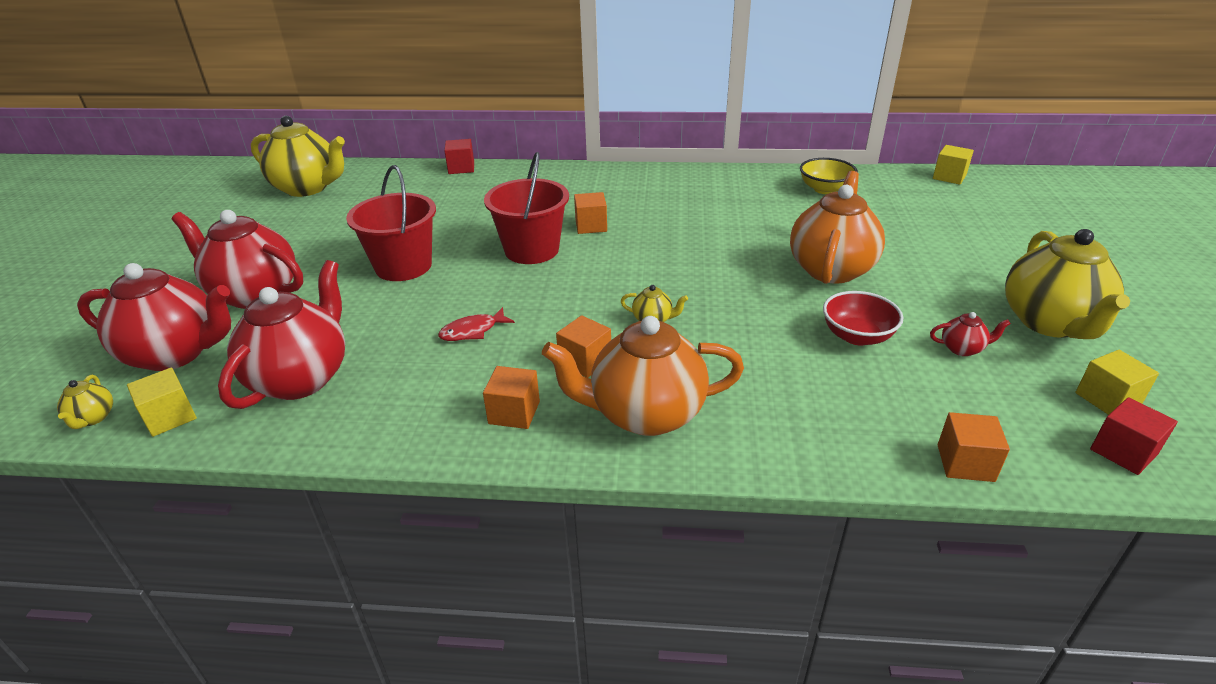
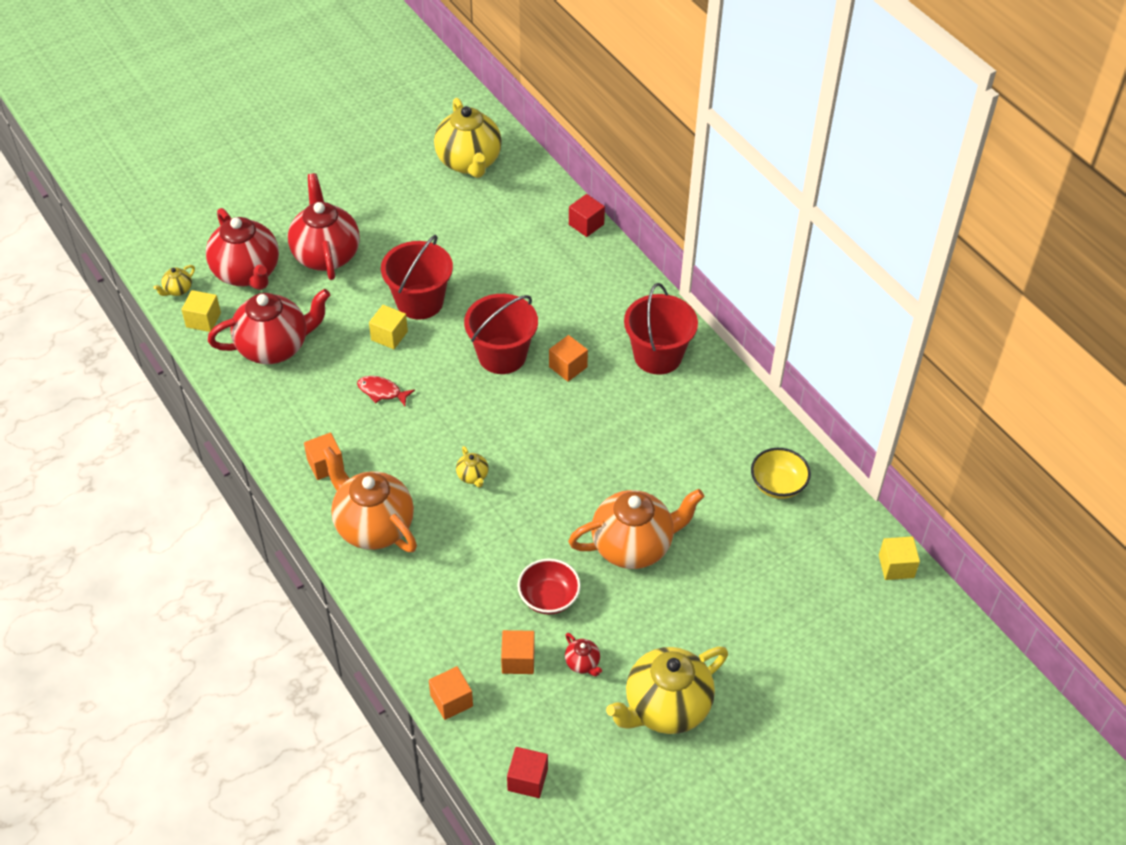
camera: 50 degrees right, 15 degrees up
orange cube [556,315,611,378] -> orange cube moved to [501,630,535,674]
yellow cube [1075,350,1159,415] -> yellow cube moved to [369,305,408,349]
none -> red bucket [624,283,698,375]

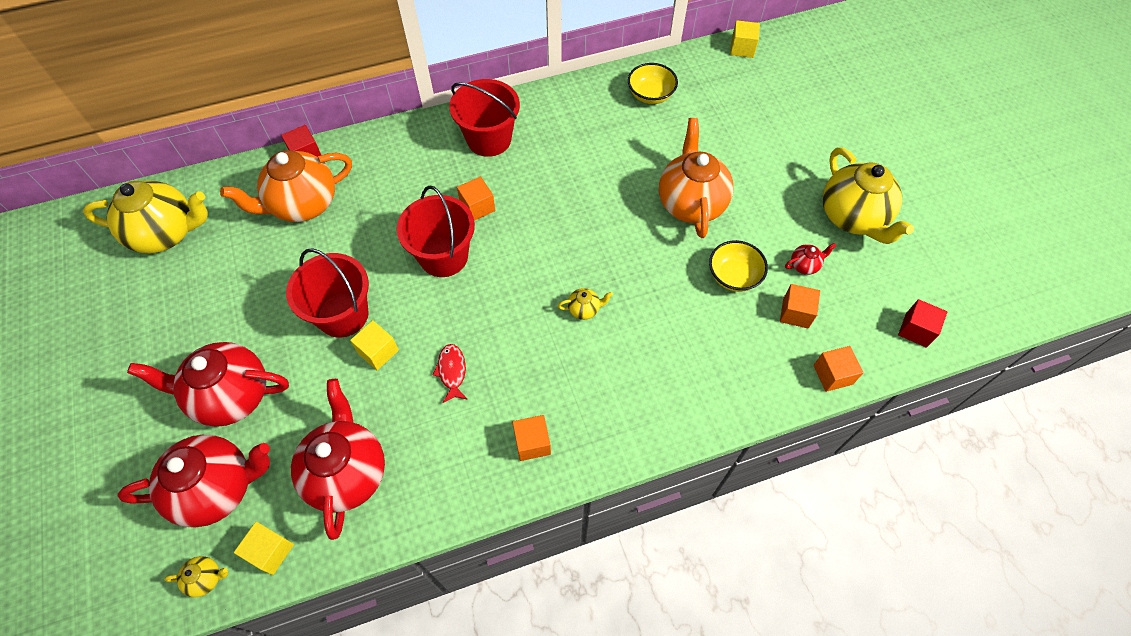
camera: 75 degrees left, 10 degrees up
yellow teapot [154,265,195,296] -> yellow teapot turned 60 degrees counterclockwise [164,556,228,597]
orange teapot [321,446,417,552] -> orange teapot moved to [220,150,352,222]
red fish [357,376,415,406] -> red fish turned 135 degrees clockwise [432,344,468,403]
red bowl [517,558,581,614] -> yellow bowl [709,240,768,292]

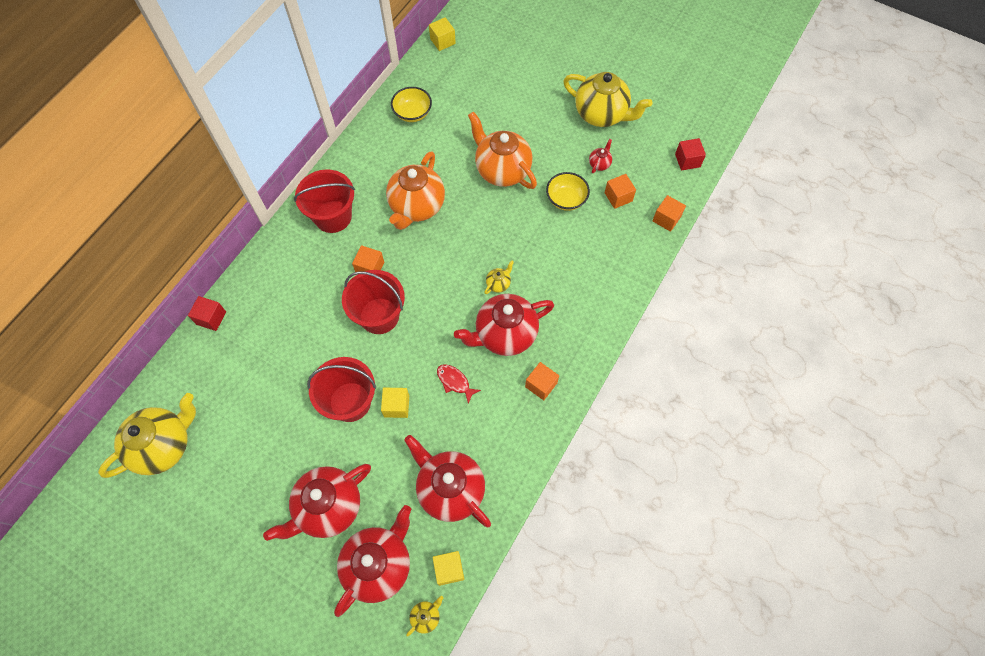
camera: 40 degrees left, 5 degrees up
orange teapot [220,150,352,222] -> orange teapot moved to [386,151,445,230]
none -> red teapot [454,294,554,356]

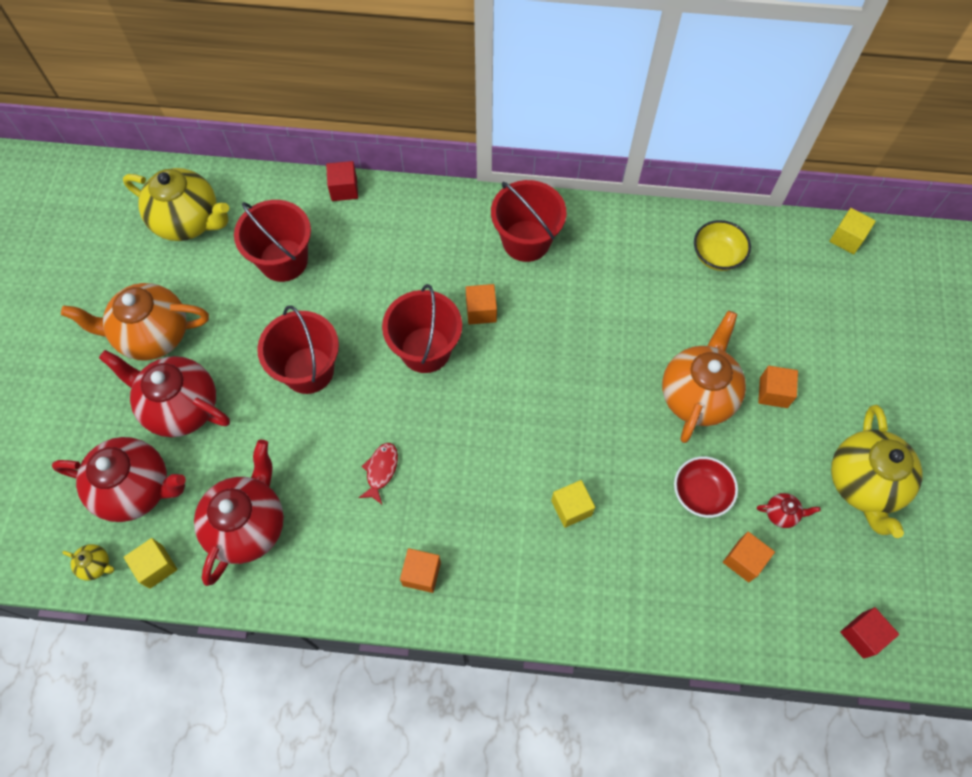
camera: 65 degrees right, 0 degrees up
yellow cube [381,388,409,418] -> yellow cube moved to [551,480,595,528]
orange teapot [386,151,445,230] -> orange teapot moved to [61,283,209,361]
red teapot [454,294,554,356] -> none
yellow teapot [484,260,514,294] -> none
yellow bowl [546,172,590,211] -> red bowl [674,456,738,518]
orange cube [653,195,686,232] -> orange cube moved to [758,366,798,408]
none -> red bucket [234,200,311,282]

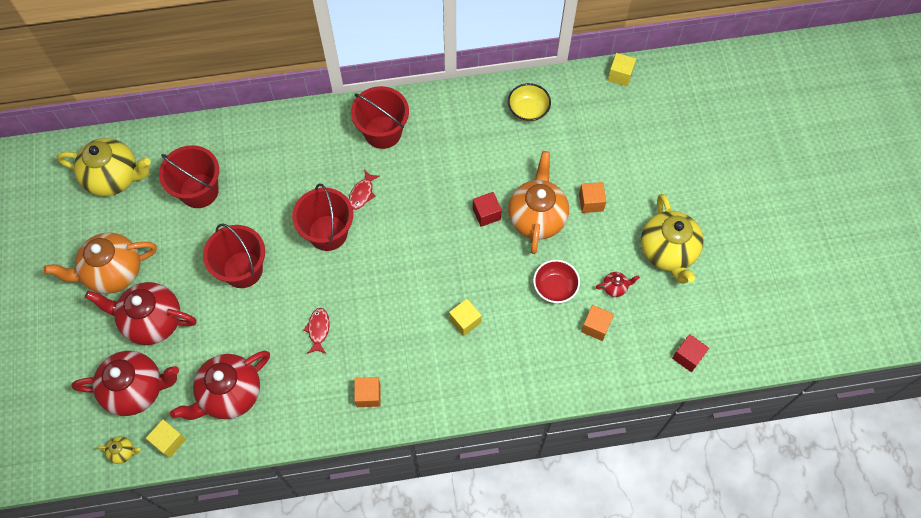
camera: 15 degrees left, 0 degrees up
red teapot [194,440,284,586] -> red teapot turned 135 degrees counterclockwise [170,351,270,420]
red cube [326,161,358,201] -> red cube moved to [473,192,502,227]
orange cube [466,284,497,325] -> red fish [349,170,380,210]

